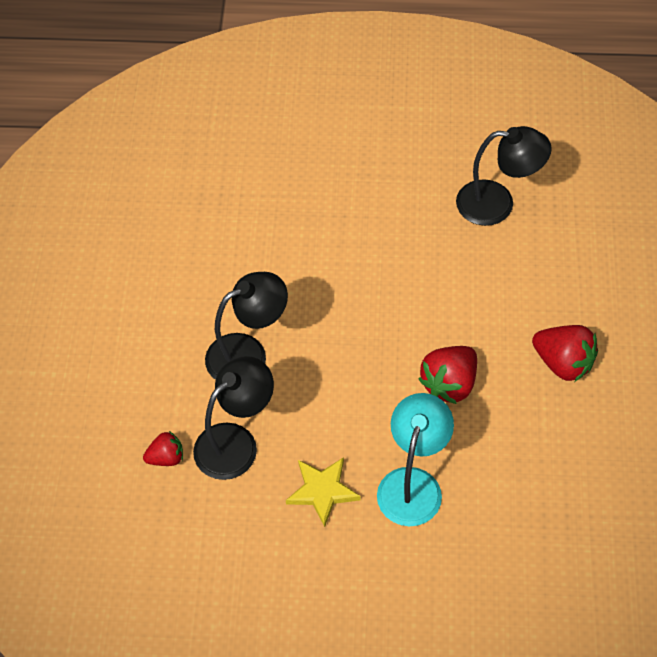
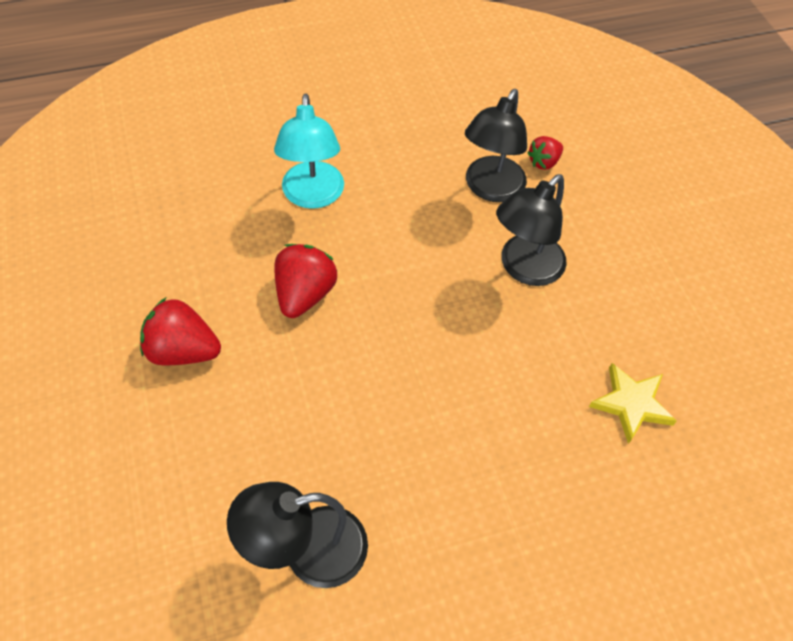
camera: 155 degrees right, 0 degrees up
yellow star [286,457,361,527] -> yellow star moved to [589,363,677,444]

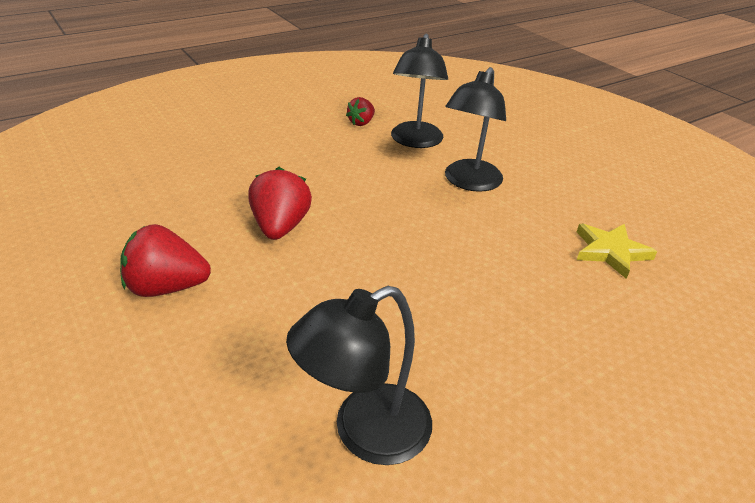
camera: 15 degrees left, 20 degrees down
turquoise lamp [274,94,344,209] -> none
red strawberry [527,136,563,170] -> red strawberry moved to [346,97,375,126]

